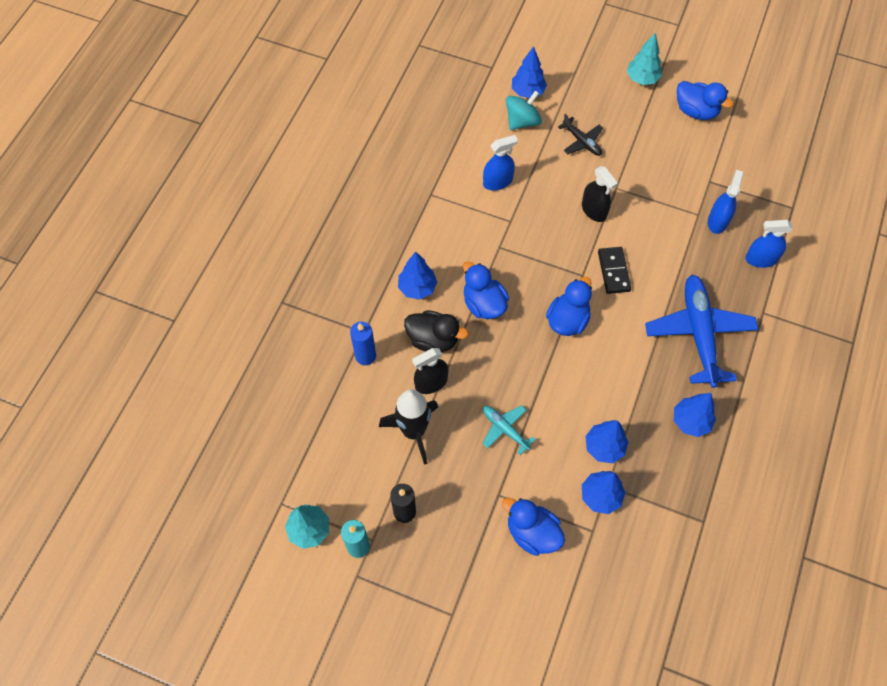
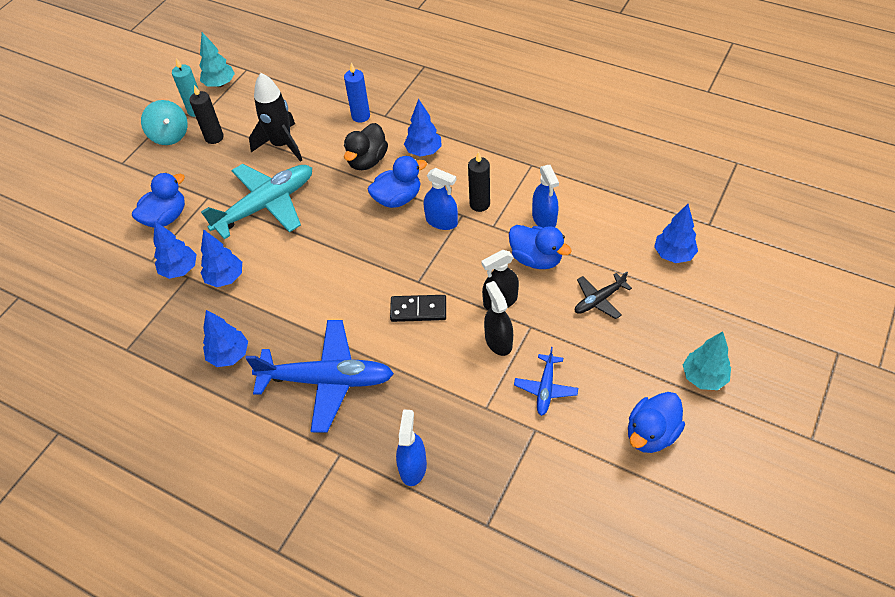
camera: 100 degrees right, 10 degrees down
black spray bottle [412,348,448,394] -> black spray bottle moved to [484,281,513,356]
turquoise plane [482,405,536,455] -> turquoise plane [201,164,312,239], size x2.03
turquoise spinning top [506,90,542,130] -> turquoise spinning top moved to [141,100,188,145]
blue duck [546,277,592,336] -> blue duck moved to [509,225,572,269]
blue spray bottle [708,170,744,234] -> blue spray bottle moved to [424,168,458,230]
none -> black candle [468,151,490,212]
none -> blue plane [514,347,578,416]

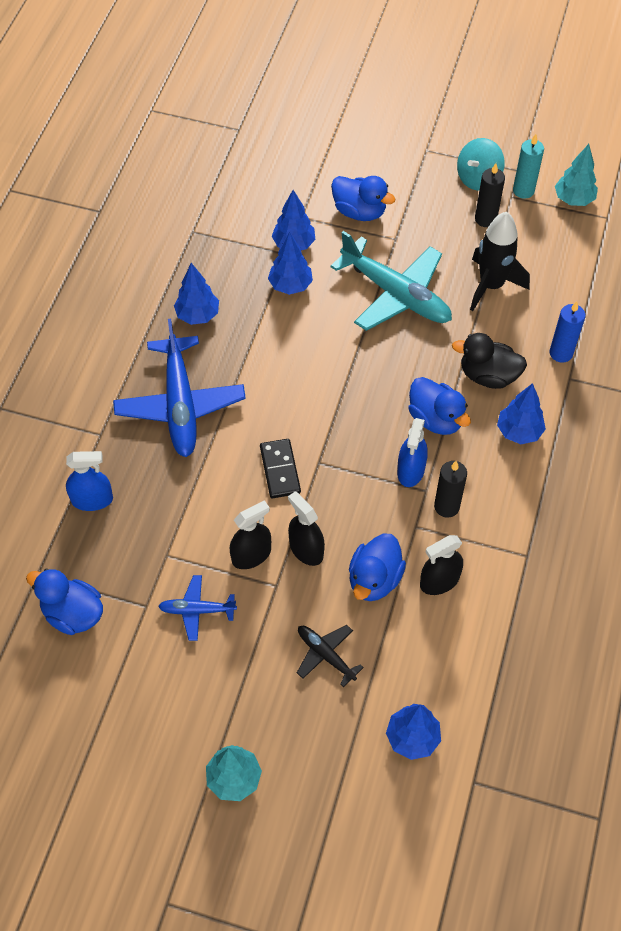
camera: 75 degrees right, 5 degrees up
blue spray bottle [532,165,559,228] -> black spray bottle [420,535,463,595]
blue duck [628,392,685,453] -> blue duck moved to [26,569,103,635]

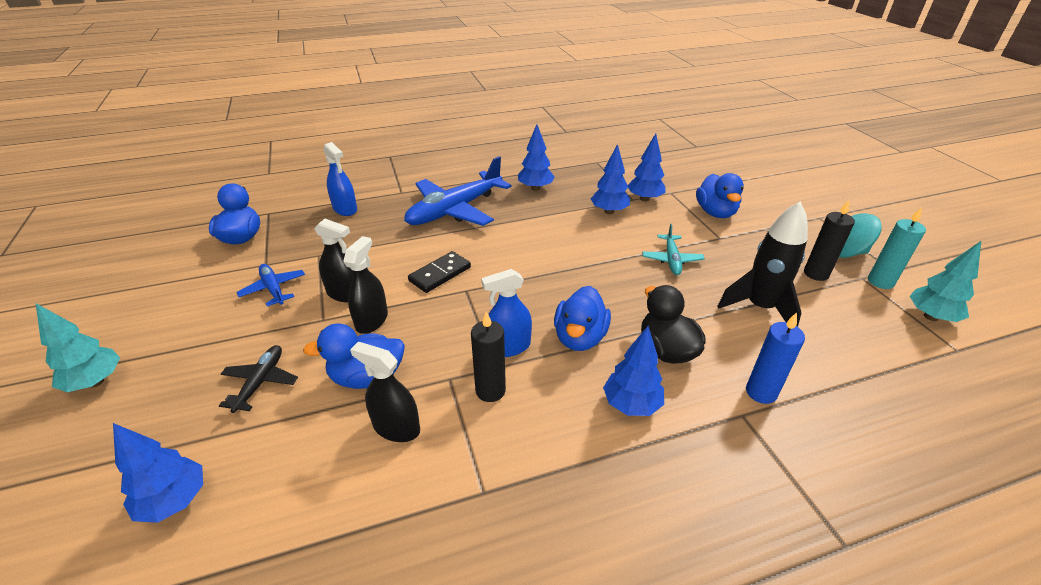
camera: 55 degrees right, 20 degrees down
turquoise plane [330,231,452,331] -> turquoise plane [642,224,705,275], size x0.49

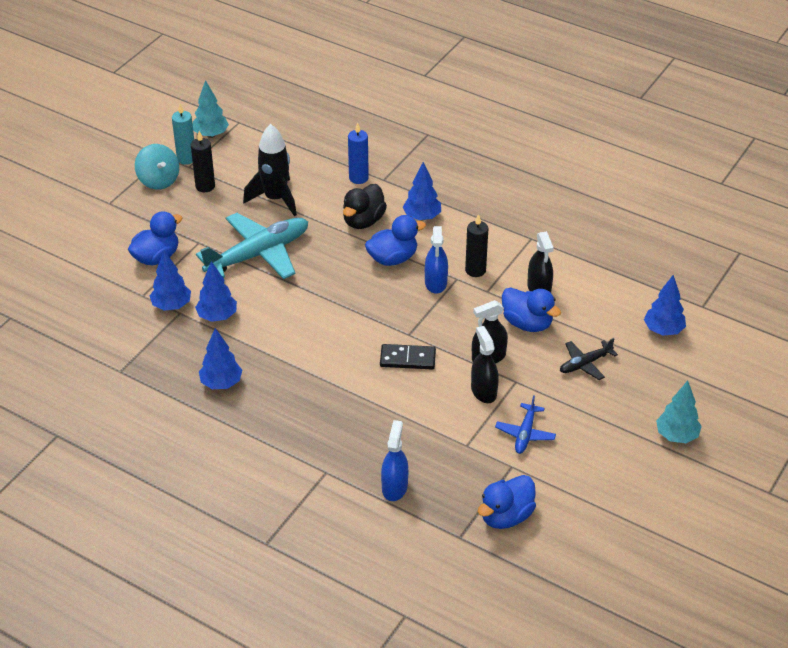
camera: 130 degrees left, 5 degrees up
blue plane [404,156,512,226] -> none
blue spray bottle [481,269,532,357] -> blue spray bottle turned 60 degrees clockwise [425,226,448,294]
turquoise plane [642,224,705,275] -> turquoise plane [196,213,308,279], size x2.03

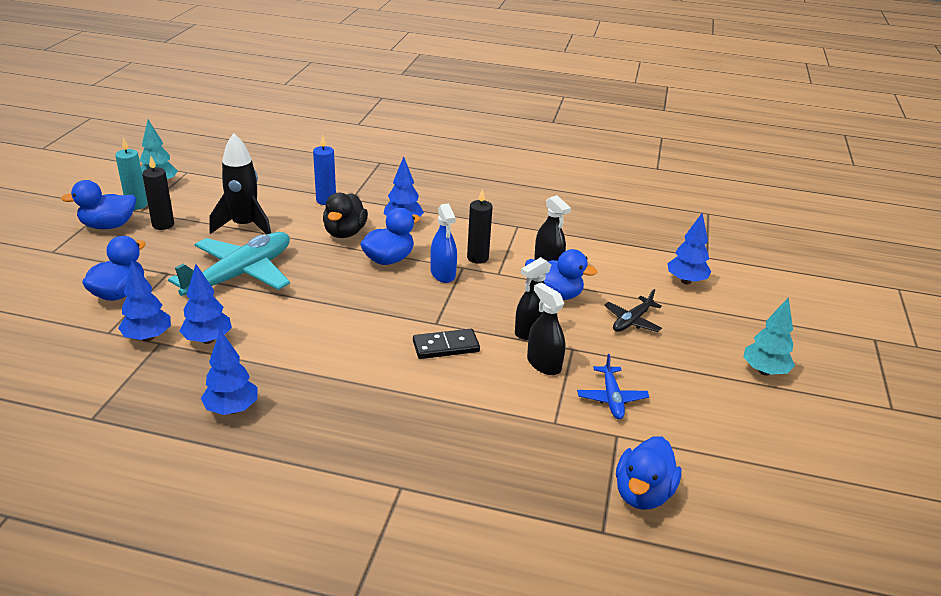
camera: 20 degrees left, 10 degrees down
turquoise spinning top [135,144,179,190] -> blue duck [61,180,136,229]
blue spray bottle [381,420,408,501] -> none

